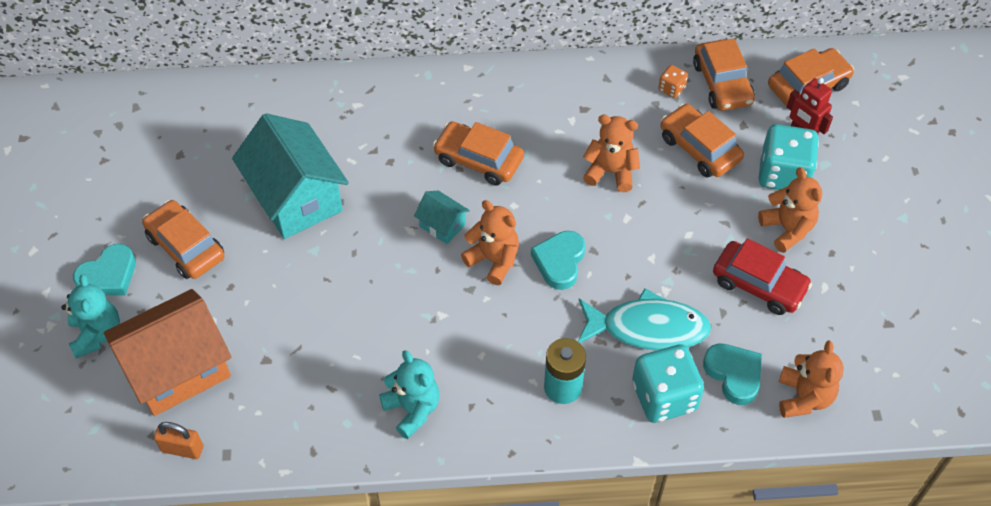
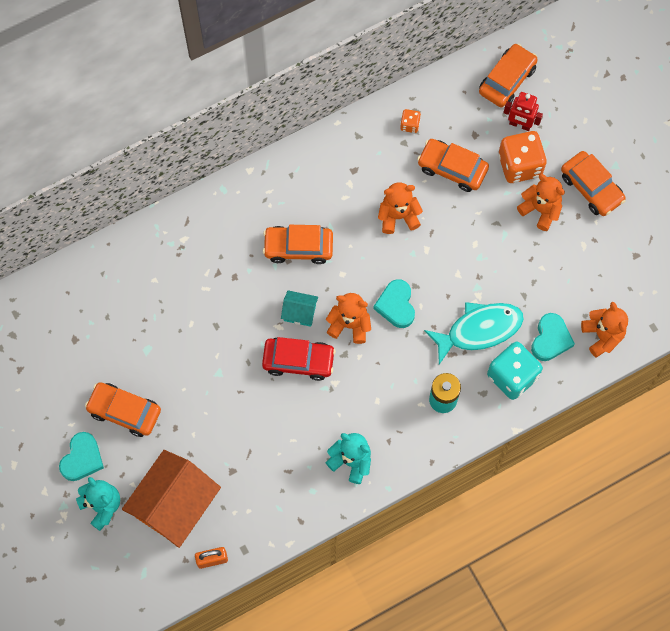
camera: 25 degrees left, 15 degrees up
turquoise house [232,113,349,239] -> none
orange car [693,39,755,111] -> orange car moved to [561,151,626,216]
turquoise heart [703,343,762,405] -> turquoise heart turned 75 degrees clockwise [531,313,575,361]
red car [713,238,812,315] -> red car moved to [262,337,336,381]
turquoise dice [759,124,819,190] -> orange dice [498,131,547,183]

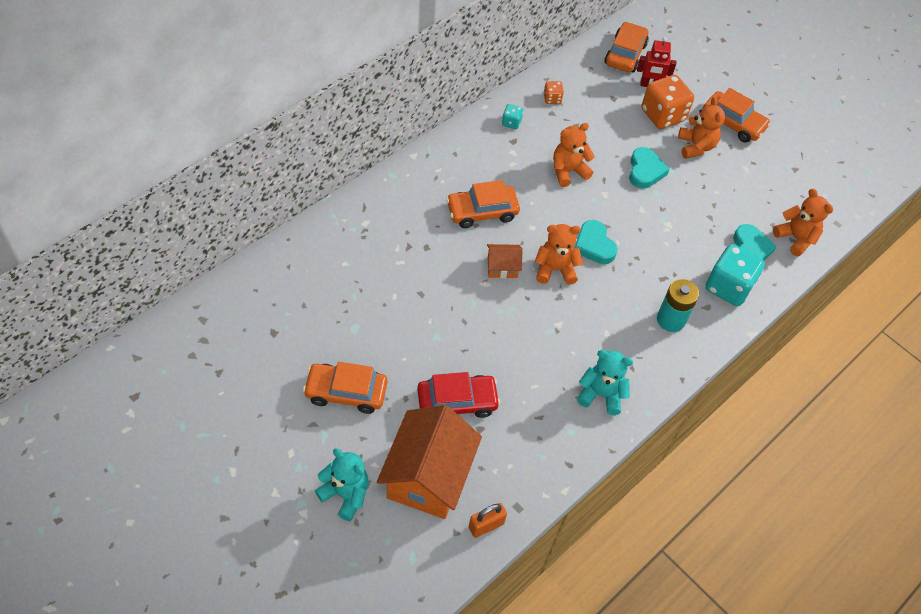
camera: 20 degrees left, 15 degrees down
turquoise heart [59,432,104,481] -> turquoise heart moved to [629,147,670,189]
red car [262,337,336,381] -> red car moved to [417,372,500,418]
turquoise house [281,290,318,327] -> orange house [487,244,523,278]
orange car [417,139,489,192] -> none
turquoise fish [424,302,524,364] -> none
orange teddy bear [517,174,565,231] -> orange teddy bear turned 60 degrees clockwise [678,97,725,159]
none -> turquoise dice [502,104,523,129]

